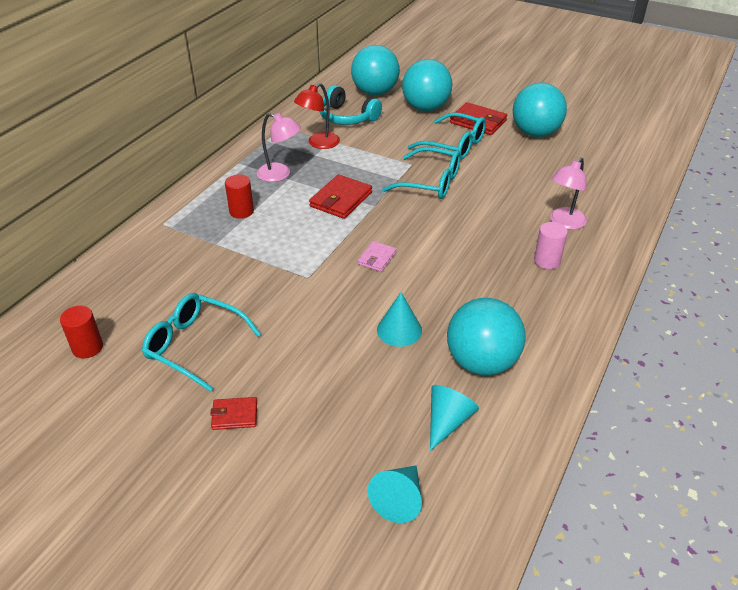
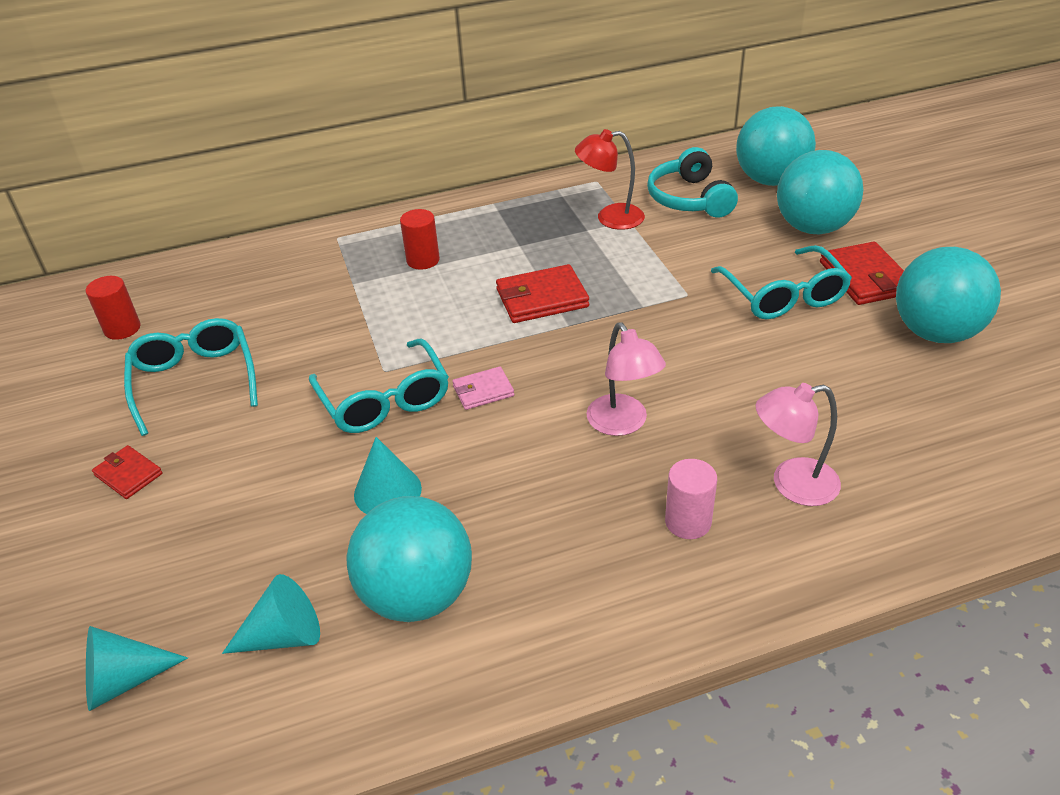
camera: 45 degrees right, 0 degrees up
pink lamp [257,113,301,182] -> pink lamp moved to [586,322,666,436]
turquoise glasses [382,147,461,199] -> turquoise glasses moved to [309,338,449,433]

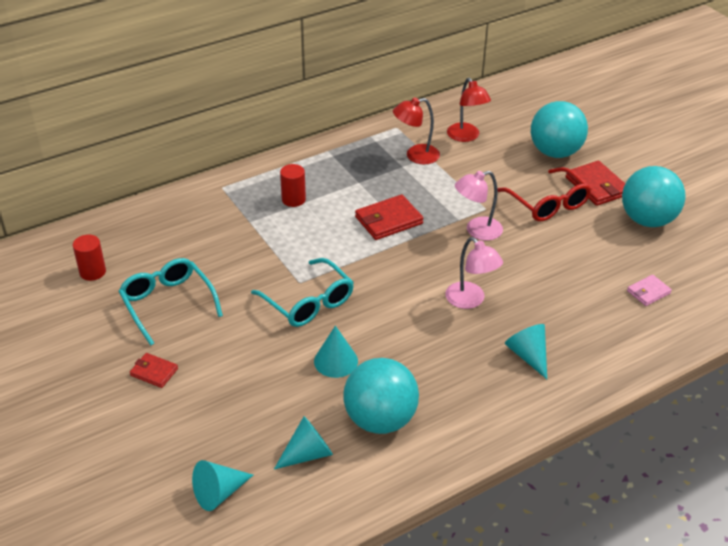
camera: 15 degrees left, 0 degrees up
pink wallet [452,367,514,410] -> pink wallet moved to [627,275,672,306]
turquoise headphones [647,147,738,218] -> red lamp [447,78,491,142]
pink cylinder [665,459,717,539] -> turquoise cone [505,324,547,379]
turquoise glasses [711,245,852,319] -> red glasses [497,167,591,221]
turquoise ball [736,106,816,186] -> none
pink lamp [756,383,841,506] -> pink lamp moved to [455,171,503,241]

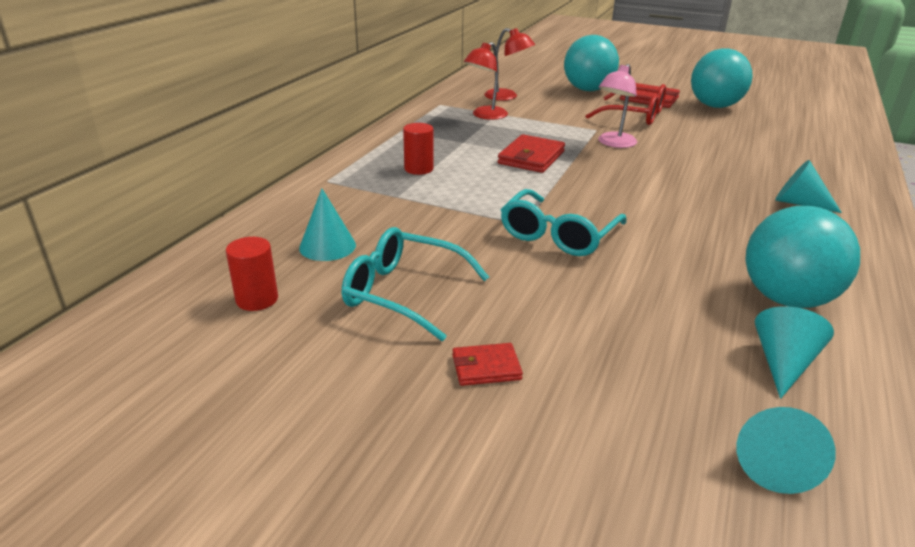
camera: 35 degrees left, 10 degrees down
turquoise glasses [251,258,354,327] -> turquoise glasses turned 105 degrees clockwise [501,189,627,256]
turquoise cone [314,326,358,378] -> turquoise cone moved to [299,189,356,261]
pink lamp [445,237,503,309] -> none
pink wallet [627,275,672,306] -> none

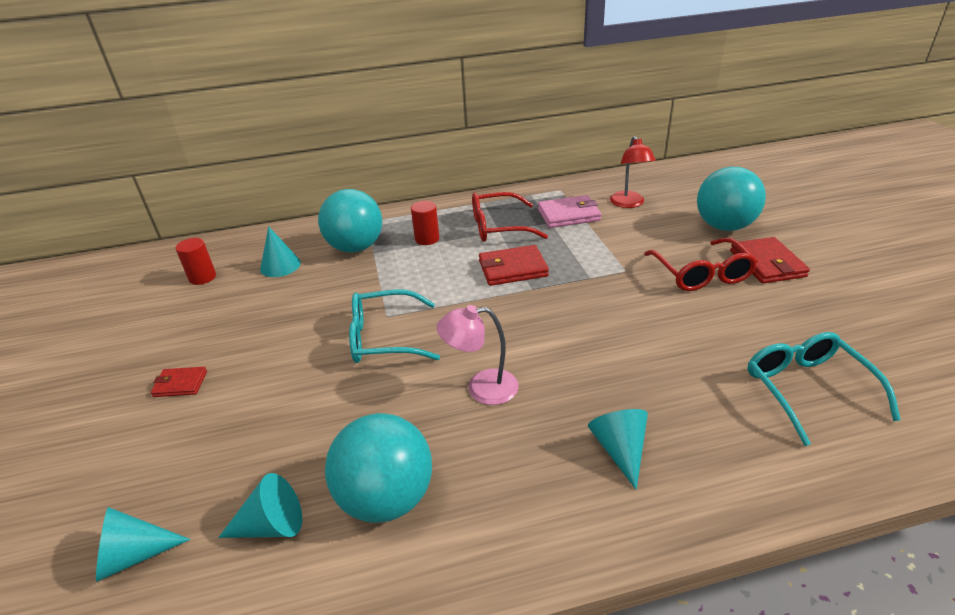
camera: 55 degrees right, 5 degrees up
turquoise glasses [342,227,489,341] -> turquoise glasses moved to [747,332,901,446]
red wallet [452,343,523,386] -> red wallet turned 45 degrees counterclockwise [151,367,207,397]
red lamp [464,42,508,120] -> pink wallet [538,195,602,228]
pink lamp [598,64,637,148] -> pink lamp moved to [437,305,519,405]
turquoise ball [691,48,753,108] -> turquoise ball moved to [318,189,382,253]
none -> red glasses [472,192,548,242]

